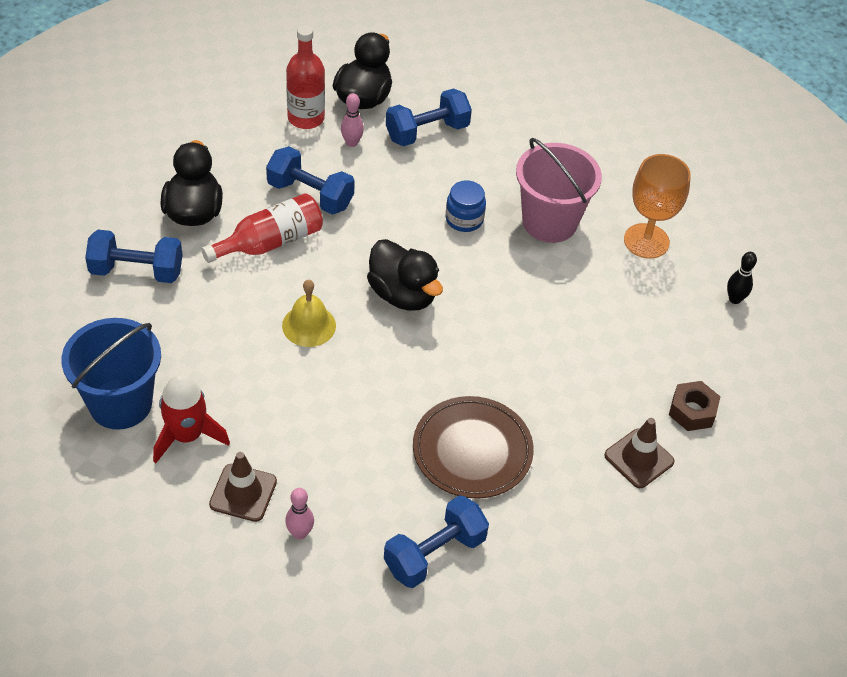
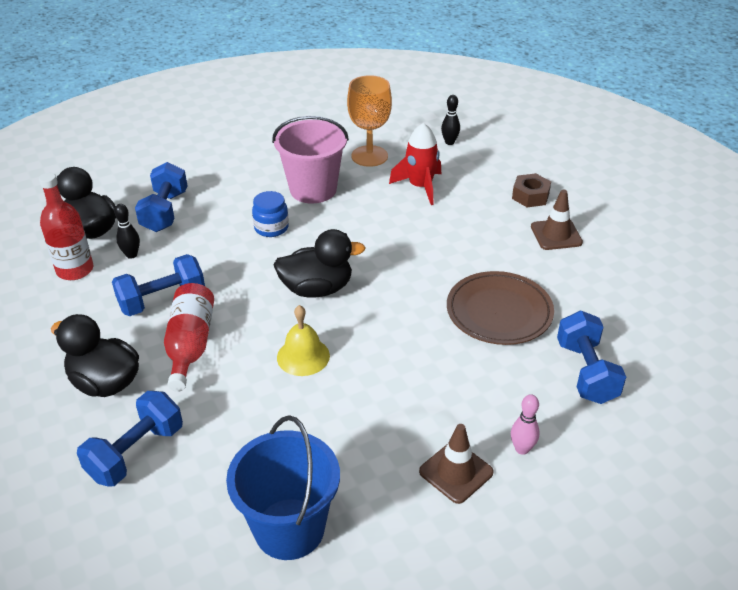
camera: 55 degrees left, 10 degrees down
red rocket [153,375,230,463] -> red rocket moved to [389,123,441,205]
pink bowling pin [341,93,364,147] -> black bowling pin [114,204,140,259]

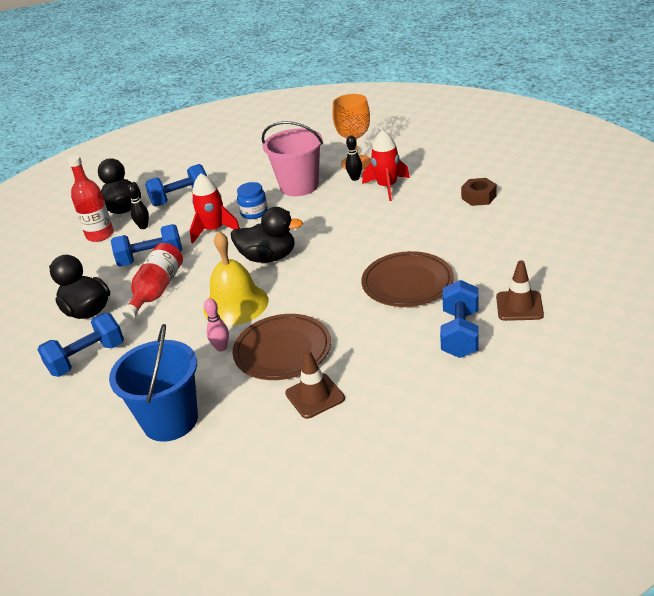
camera: 20 degrees right, 5 degrees down
blue dumbbell [135,162,187,232] -> blue dumbbell turned 45 degrees clockwise [145,164,207,207]
yellow bell [277,305,330,376] -> yellow bell [203,231,269,326], size x1.54
black bowling pin [441,95,460,145] -> black bowling pin moved to [346,135,362,181]
pink bowling pin [511,394,540,455] -> pink bowling pin moved to [204,299,229,352]
brown traffic cone [531,189,583,250] -> brown traffic cone moved to [496,260,544,321]
none -> red rocket [190,173,240,244]
none -> brown plate [233,314,331,380]

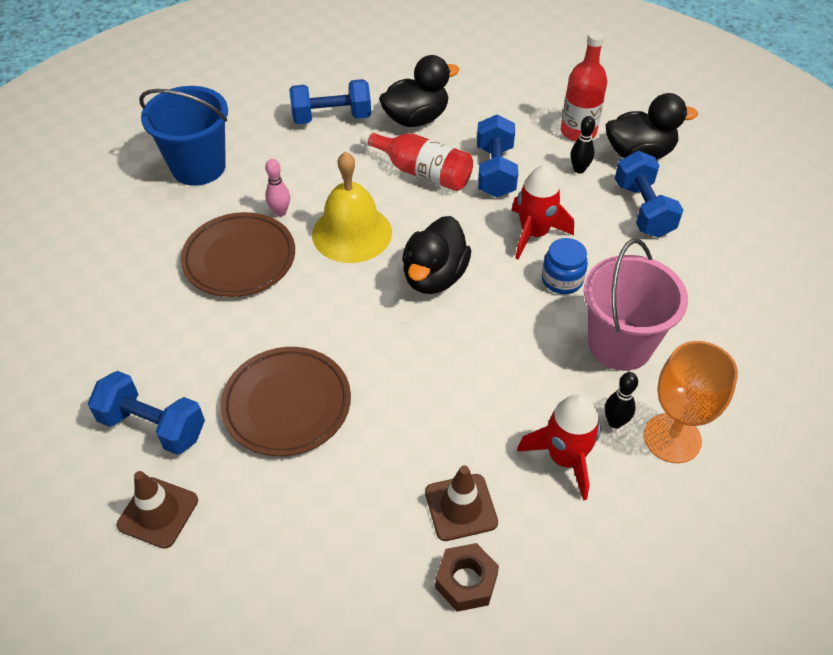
camera: 100 degrees right, 15 degrees up
blue dumbbell [37,313,124,377] -> blue dumbbell turned 75 degrees counterclockwise [289,79,371,124]
brown traffic cone [285,350,345,419] -> brown traffic cone moved to [425,466,498,541]

